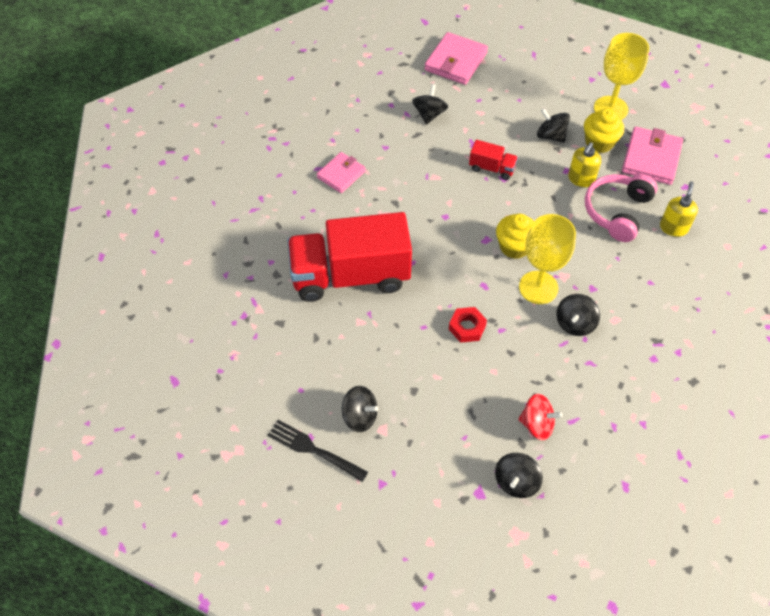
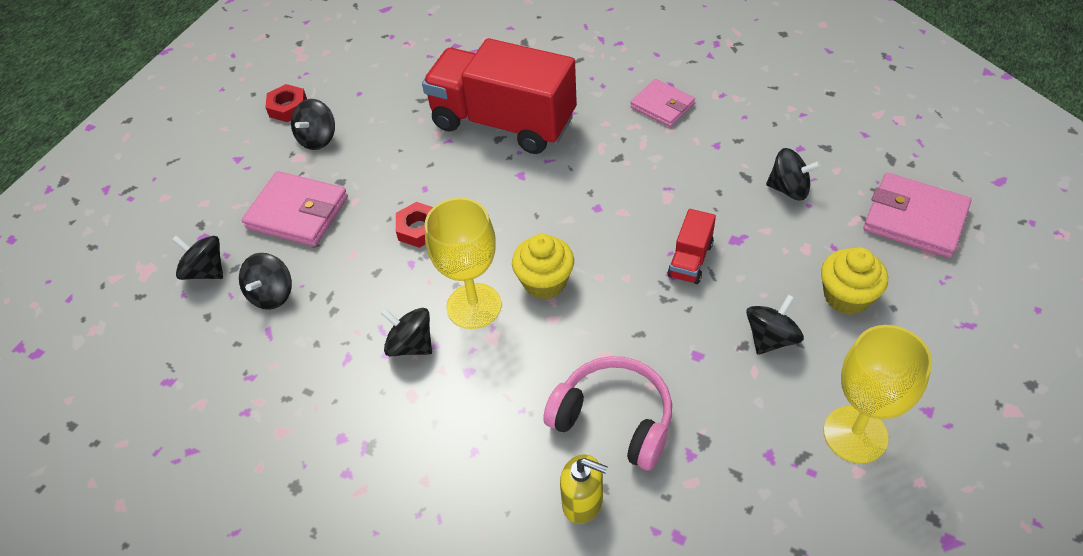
camera: 95 degrees right, 5 degrees down
black fork [268,420,368,482] -> red nut [265,84,307,122]
red truck [287,212,412,302] -> red truck turned 60 degrees counterclockwise [422,38,577,154]
red spinning top [518,394,563,440] -> black spinning top [239,253,292,310]
yellow soap dispenser [568,142,601,187] -> none
yellow cupcake [584,109,624,153] -> yellow cupcake moved to [821,247,888,315]
pink wallet [622,127,683,185] -> pink wallet moved to [242,171,348,246]

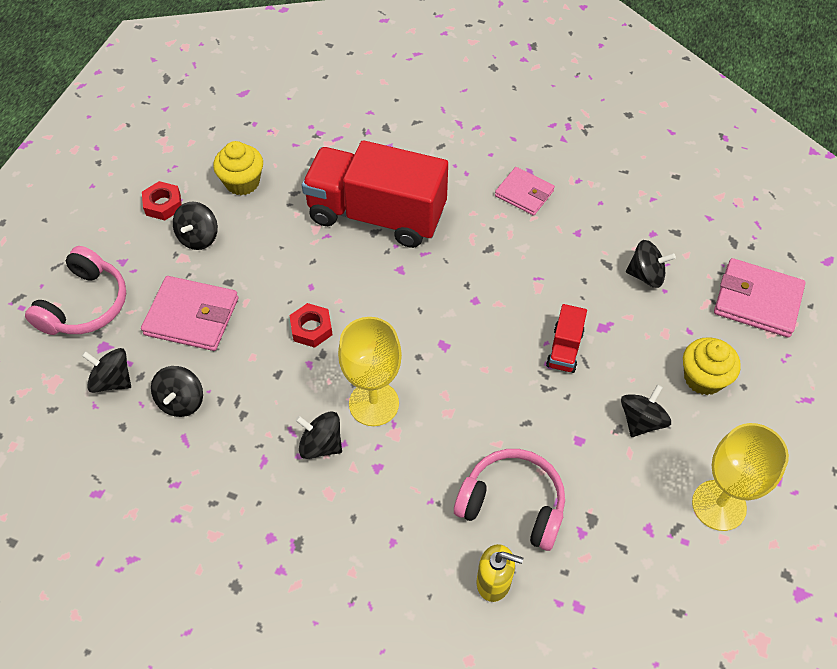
camera: 10 degrees left, 5 degrees up
yellow cupcake [512,234,574,299] -> yellow cupcake moved to [213,141,263,195]
none -> pink headphones [25,246,126,335]

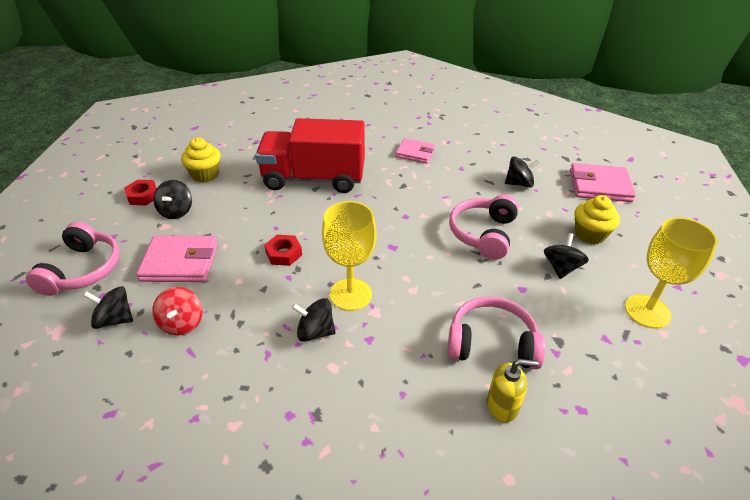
camera: 15 degrees left, 15 degrees down
black spinning top [151,366,203,417] -> red spinning top [152,287,203,336]
red truck [546,304,587,373] -> pink headphones [449,194,519,260]

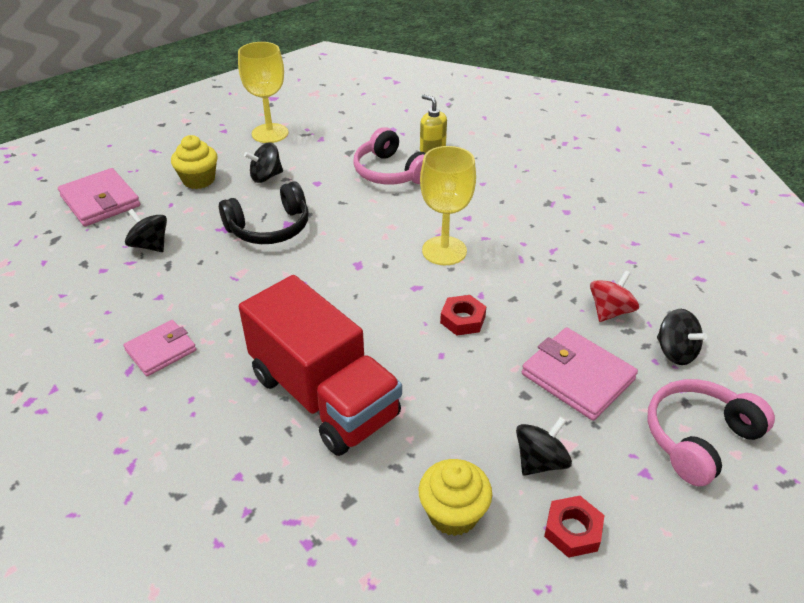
camera: 135 degrees left, 0 degrees up
black spinning top [292,298,336,342] -> none
pink wallet [395,138,435,163] -> pink wallet turned 75 degrees clockwise [123,320,196,376]
pink headphones [449,194,519,260] -> black headphones [219,181,309,244]

